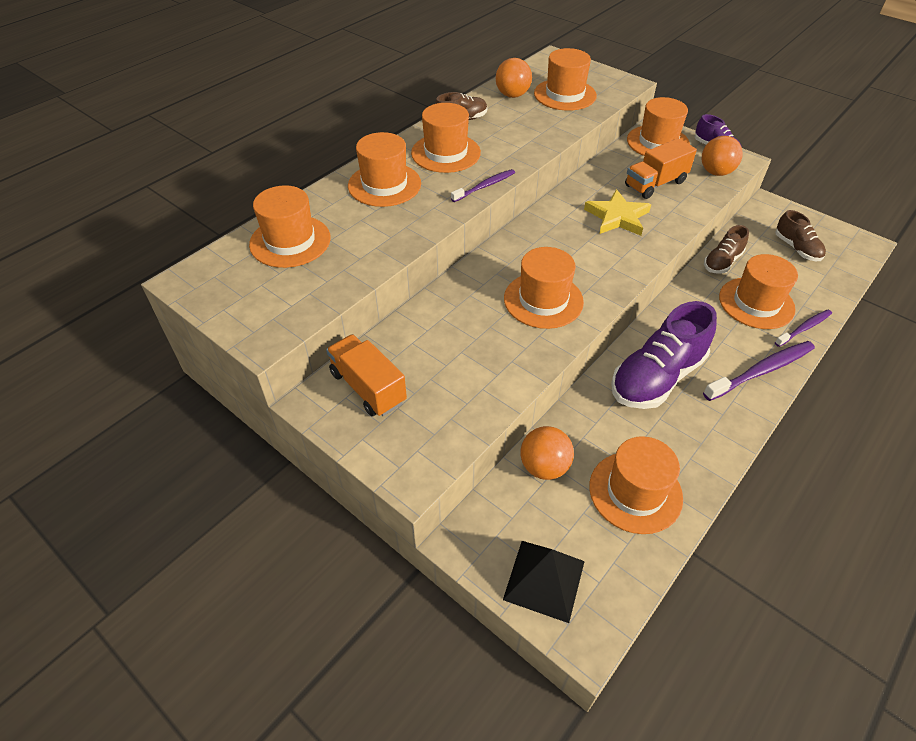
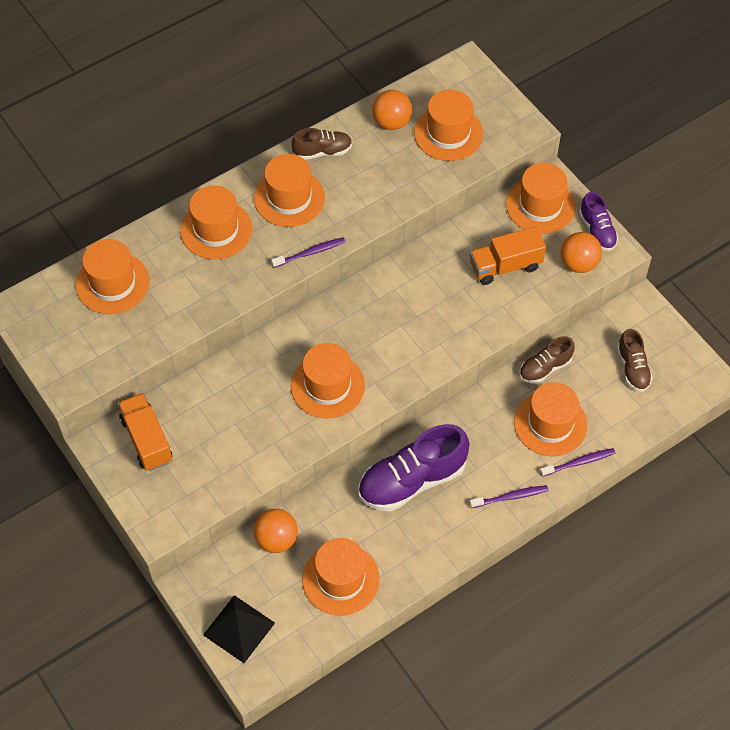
camera: 15 degrees right, 10 degrees up
yellow star [584,189,651,235] -> none
purple toothbrush [703,341,815,401] -> purple toothbrush [470,485,548,508], size x0.61

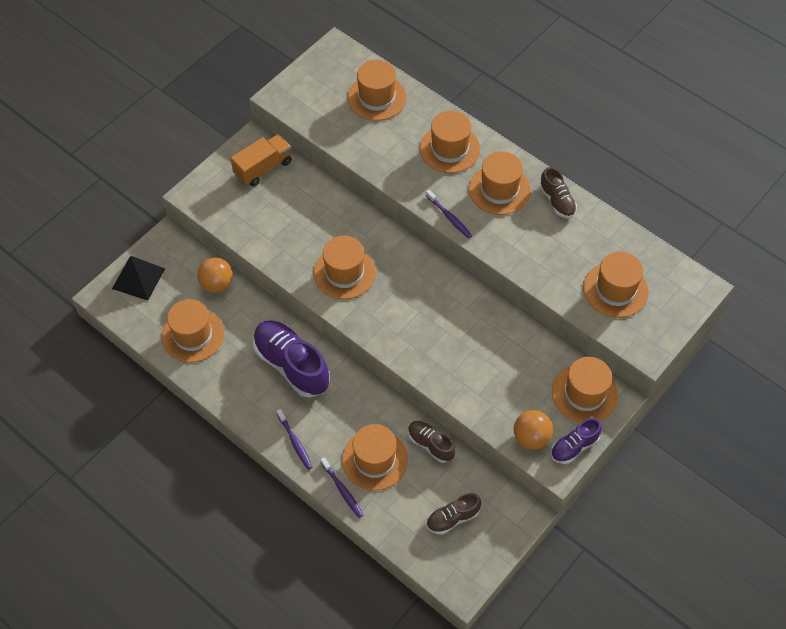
camera: 75 degrees right, 0 degrees up
orange ball [372,90,412,130] -> none
orange truck [470,226,546,285] -> none

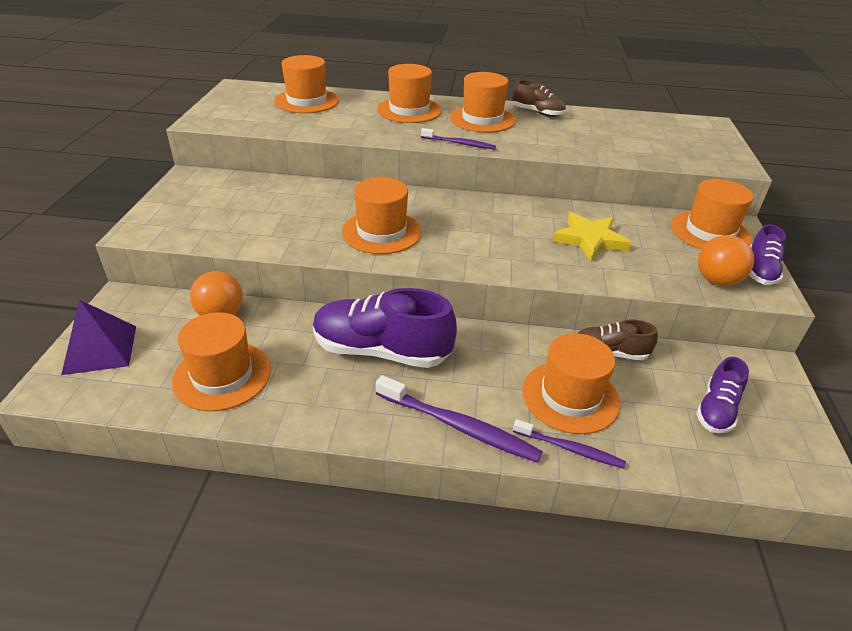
camera: 35 degrees left, 20 degrees down
black pyramid [112,256,165,300] -> purple pyramid [61,300,136,375]
orange truck [230,134,292,187] -> none
purple toothbrush [277,409,312,470] -> purple toothbrush [376,375,543,463], size x1.63
brown shoe [426,493,481,535] -> purple shoe [696,357,749,433]
orange hat [583,251,649,318] -> none
none -> yellow star [553,212,631,261]

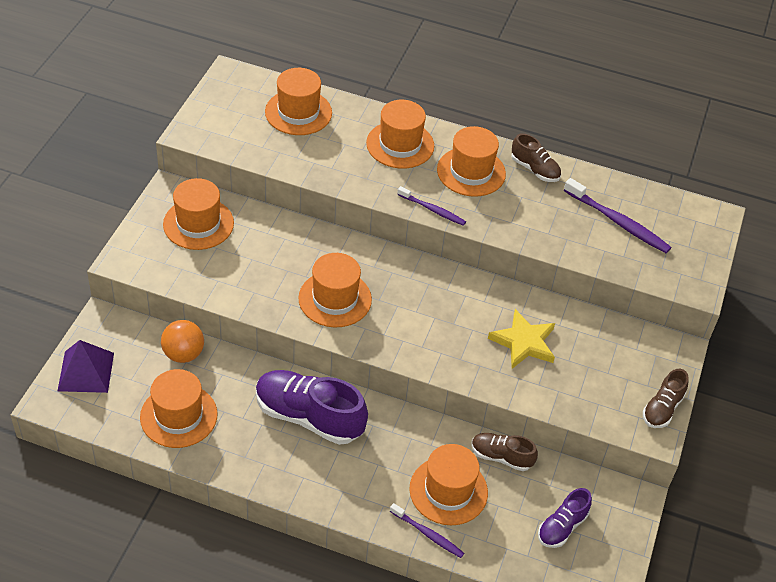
camera: 10 degrees right, 10 degrees up
purple toothbrush [376,375,543,463] -> purple toothbrush moved to [564,178,671,253]
orange hat [671,179,754,249] -> orange hat moved to [163,178,234,250]
orange ball [698,235,754,286] -> none
purple shoe [749,224,786,285] -> brown shoe [643,369,689,428]

